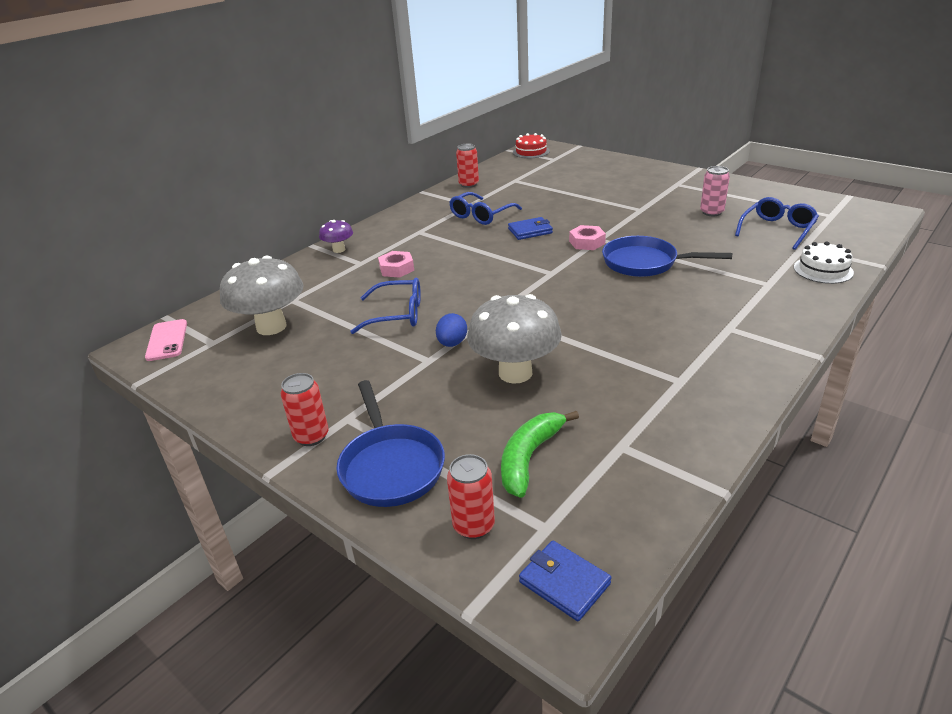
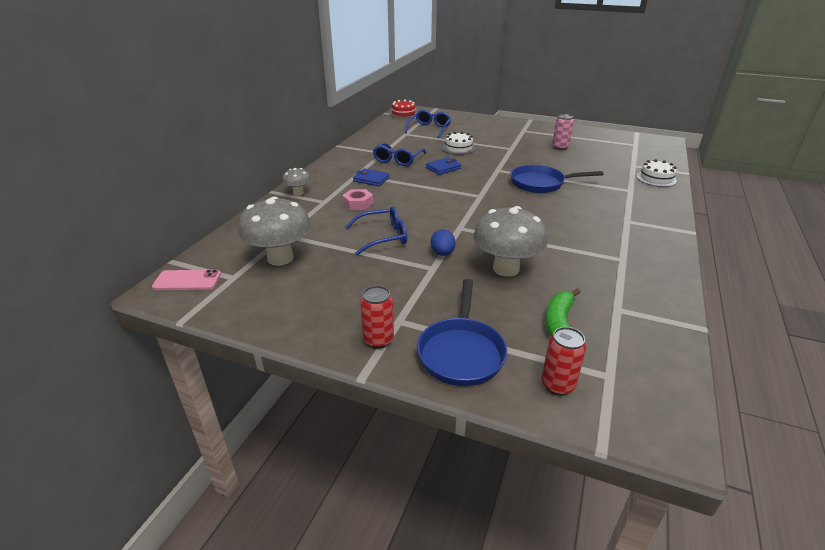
camera: 20 degrees left, 0 degrees up
pink phone [145,319,187,361] -> pink phone turned 60 degrees counterclockwise [152,270,221,290]
purple mushroom [319,220,353,253] -> grey mushroom [282,168,311,196]
blue pan [336,380,445,507] -> blue pan turned 45 degrees clockwise [417,279,507,386]
red can [456,144,479,188] -> none
blue wallet [519,541,611,621] -> blue wallet moved to [353,168,390,186]
pink nut [569,225,606,250] -> none
blue glasses [735,197,819,250] -> blue glasses moved to [405,110,451,138]
none -> white cake [442,132,475,155]

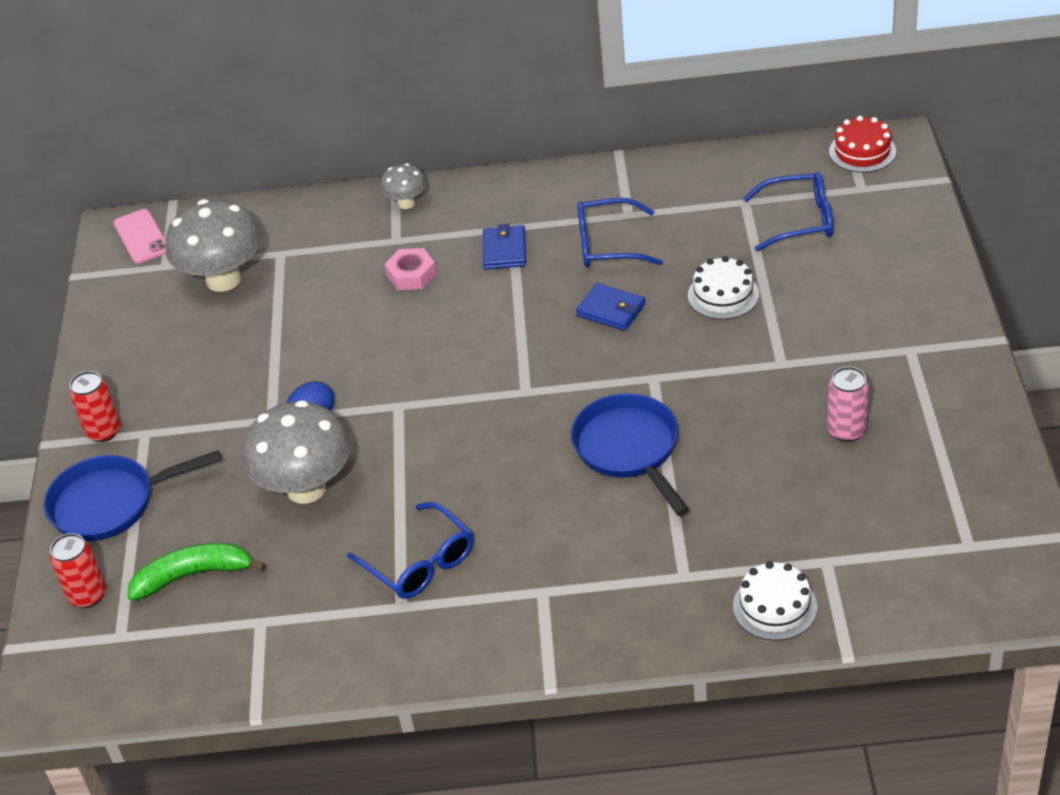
camera: 70 degrees right, 10 degrees up
blue glasses [345,206,407,256] -> blue glasses moved to [347,502,474,599]

